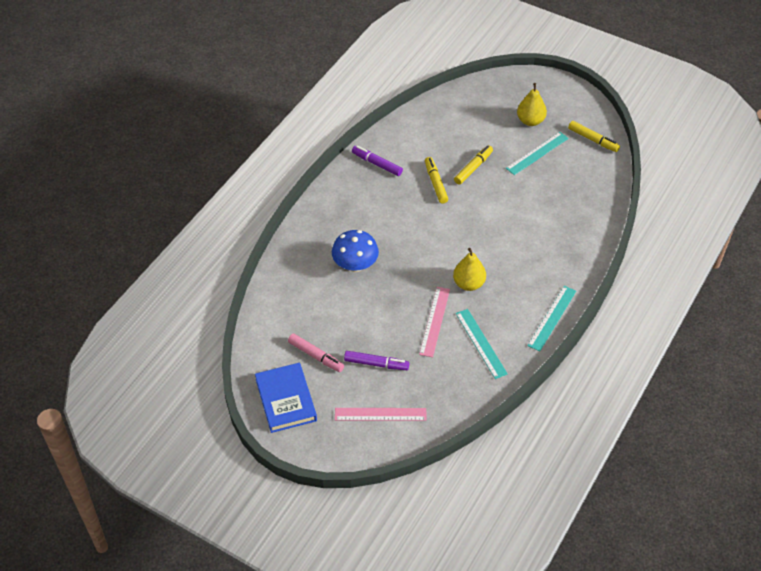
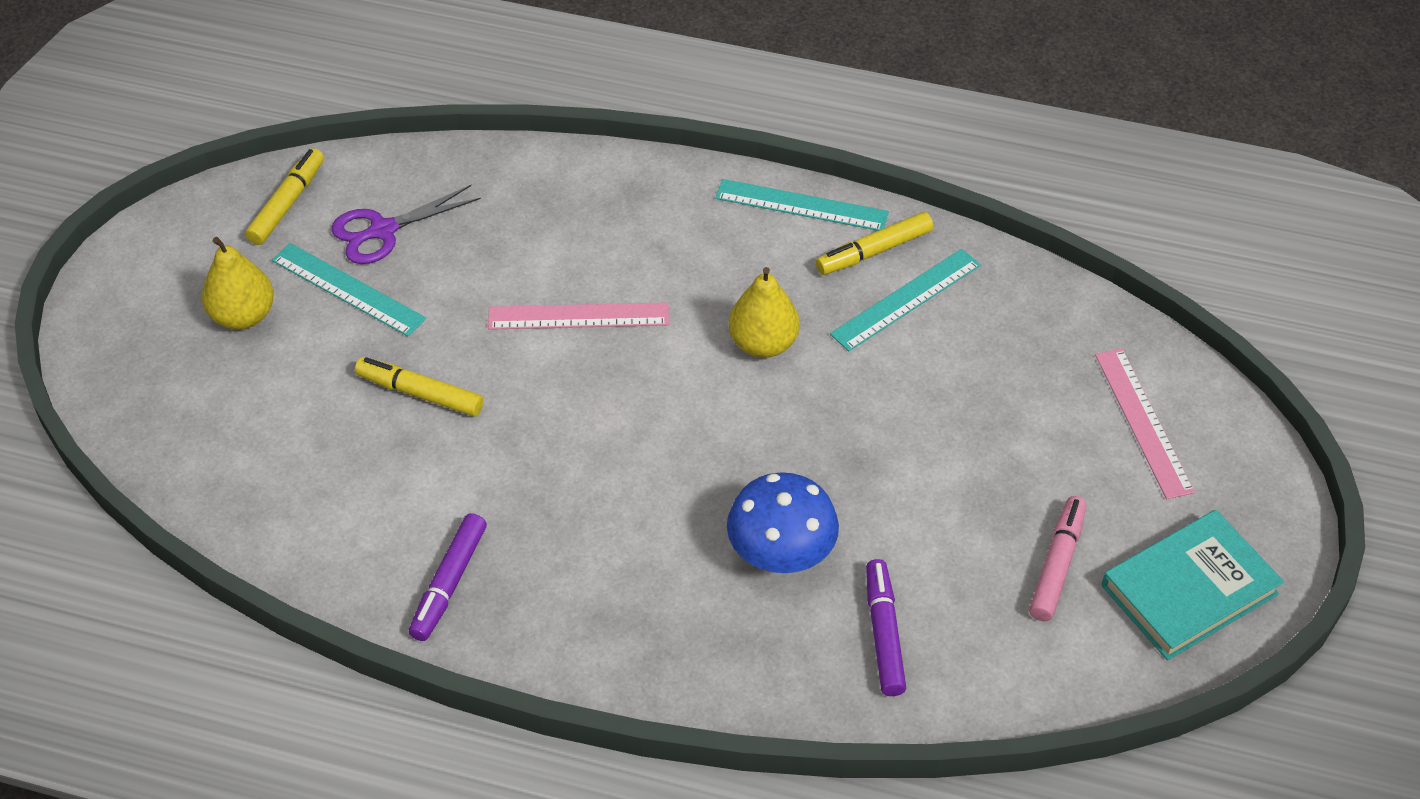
camera: 105 degrees left, 0 degrees up
blue book [255,363,317,433] -> turquoise book [1102,510,1284,660]
purple marker [344,351,409,370] -> purple marker moved to [866,559,906,696]
pink ruler [419,287,450,357] -> pink ruler moved to [488,302,669,330]
yellow marker [425,157,448,204] -> yellow marker moved to [816,212,933,275]
none -> purple scissors [331,185,481,264]

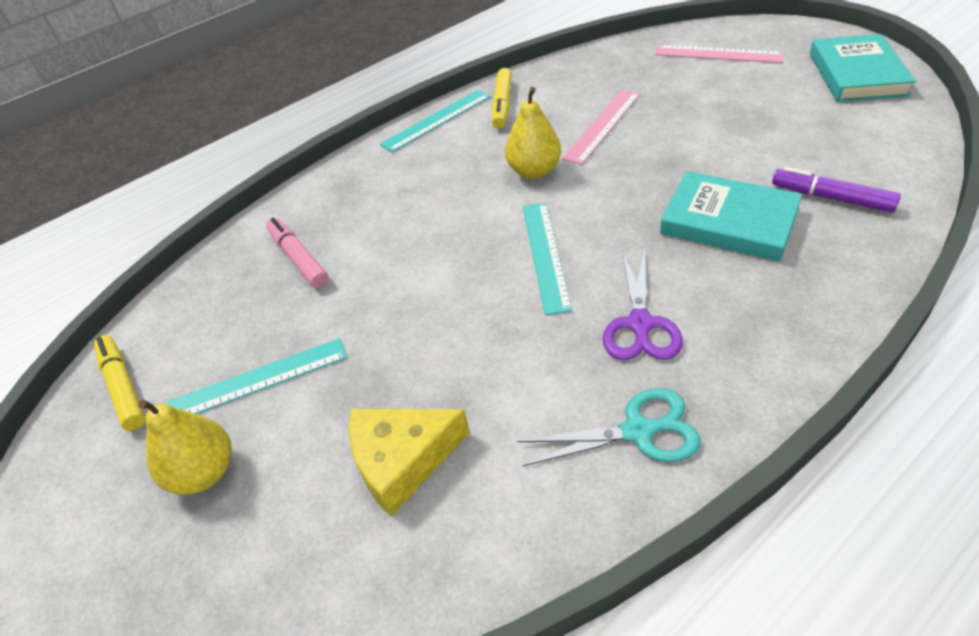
camera: 50 degrees left, 5 degrees down
purple scissors [331,185,481,264] -> purple scissors moved to [603,249,683,360]
yellow marker [355,357,484,417] -> none
purple marker [409,513,487,641] -> turquoise scissors [517,388,701,466]
pink ruler [488,302,669,330] -> pink ruler moved to [562,90,640,165]
blue mushroom [727,472,839,573] -> turquoise book [660,171,802,262]
turquoise ruler [830,249,981,351] -> turquoise ruler moved to [523,203,573,315]
pink marker [1029,496,1086,621] -> pink marker moved to [266,218,329,288]
none -> yellow cheese [349,409,470,516]

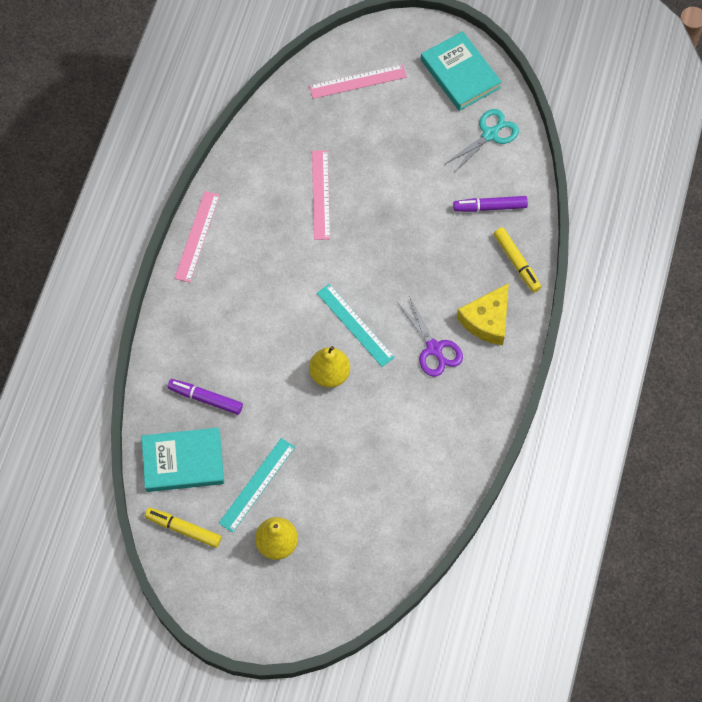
camera: 40 degrees left, 20 degrees up
pink marker [266,218,329,288] -> purple marker [168,379,243,415]
yellow cheese [349,409,470,516] -> yellow cheese moved to [457,283,509,345]
turquoise ruler [380,90,491,153] -> pink ruler [174,191,220,283]
yellow marker [492,68,512,129] -> yellow marker moved to [494,227,541,292]
yellow pear [505,87,561,179] -> yellow pear moved to [309,346,350,388]
turquoise scissors [517,388,701,466] -> turquoise scissors moved to [444,109,519,174]
turquoise book [660,171,802,262] -> turquoise book moved to [141,428,224,492]

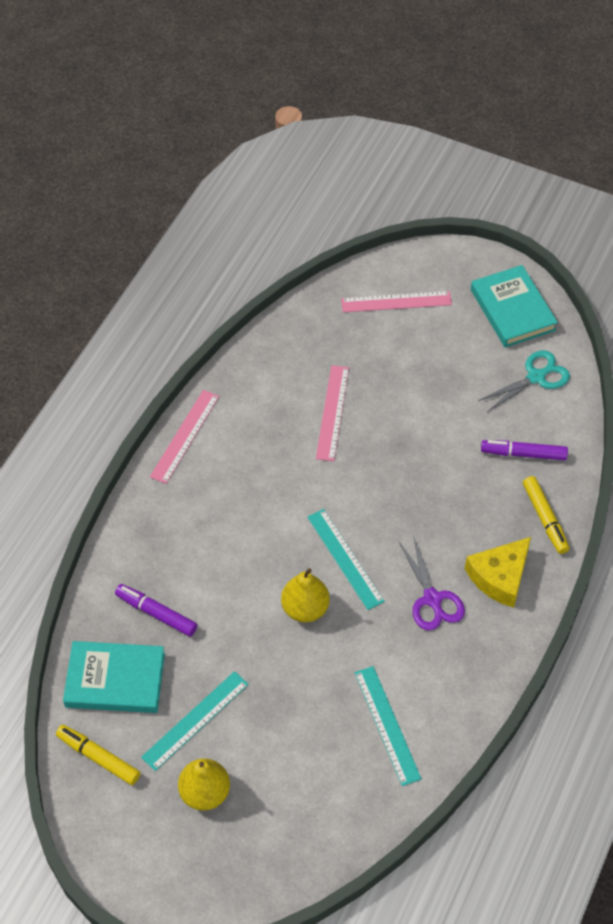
camera: 10 degrees right, 10 degrees down
none -> turquoise ruler [355,666,421,786]

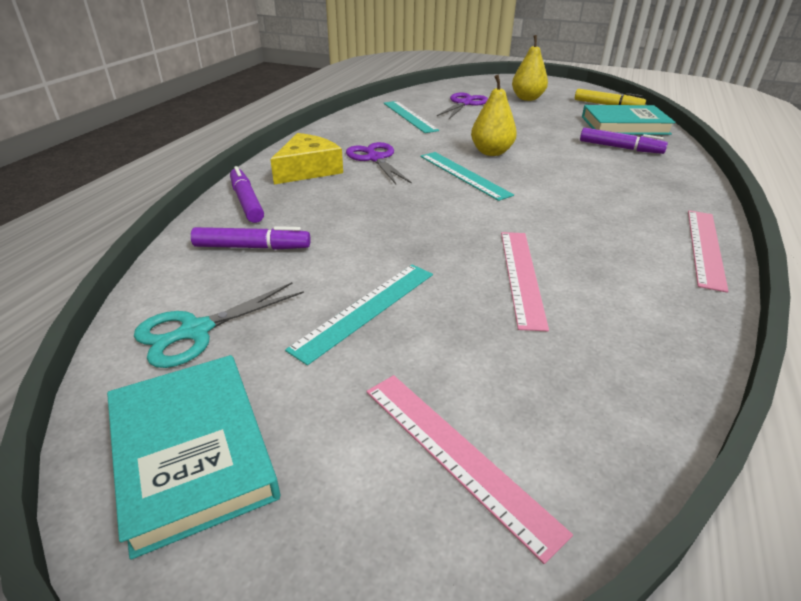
camera: 175 degrees right, 20 degrees down
turquoise ruler [141,671,249,771] -> turquoise ruler moved to [285,264,433,365]
pink ruler [341,291,452,312] -> pink ruler turned 60 degrees clockwise [366,375,573,564]
yellow marker [523,476,570,554] -> purple marker [230,166,264,223]
none -> purple scissors [437,92,488,119]

